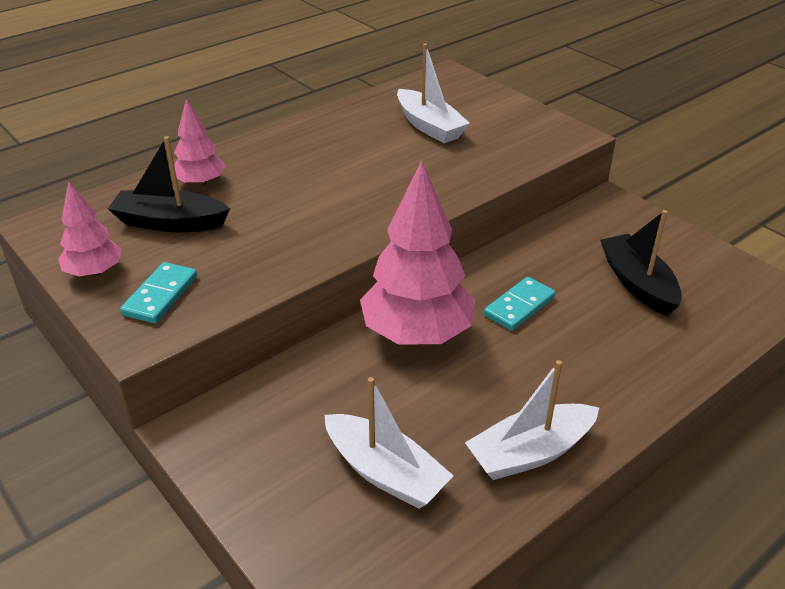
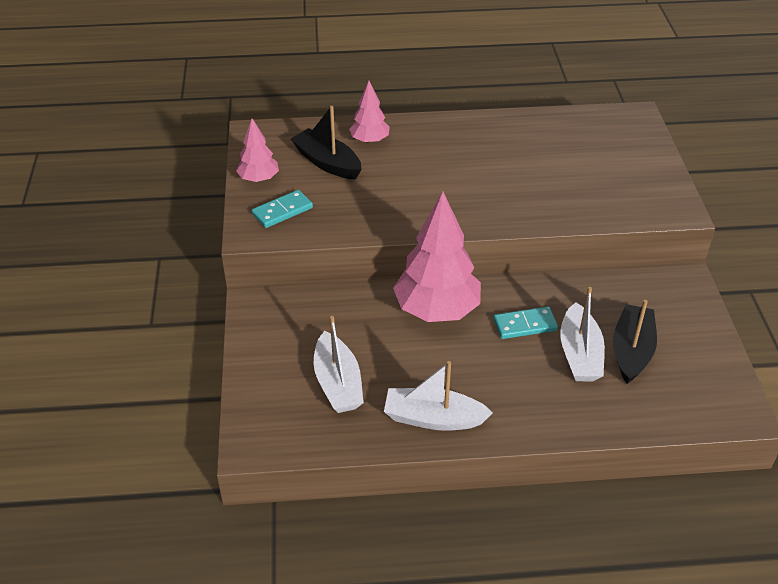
camera: 35 degrees right, 5 degrees up
white boat [397,43,470,143] -> white boat moved to [560,287,605,381]

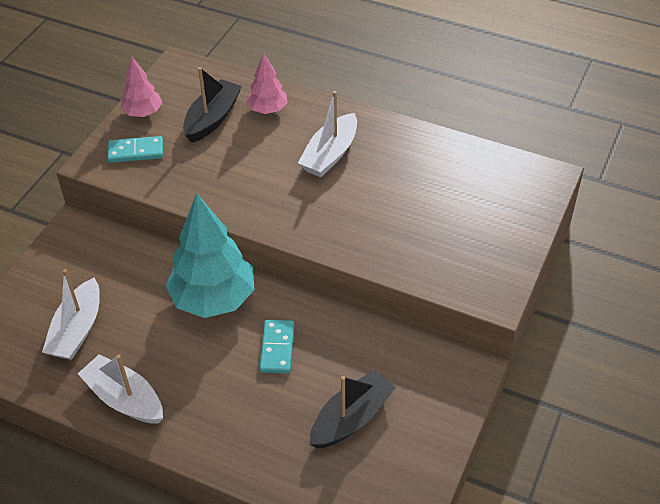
camera: 30 degrees right, 5 degrees up
black boat [291,106,362,180] -> black boat turned 45 degrees clockwise [183,67,242,143]
pink tree [393,192,481,322] -> turquoise tree [165,193,255,318]
turquoise domino [494,307,558,339] -> turquoise domino turned 75 degrees clockwise [259,320,294,373]
white boat [560,287,605,381] -> white boat moved to [298,91,357,177]

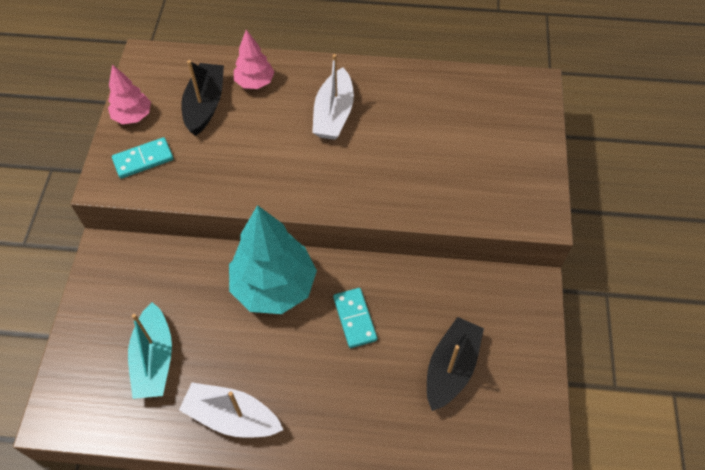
camera: 20 degrees left, 10 degrees up
white boat [42,269,100,360] -> turquoise boat [128,302,172,399]

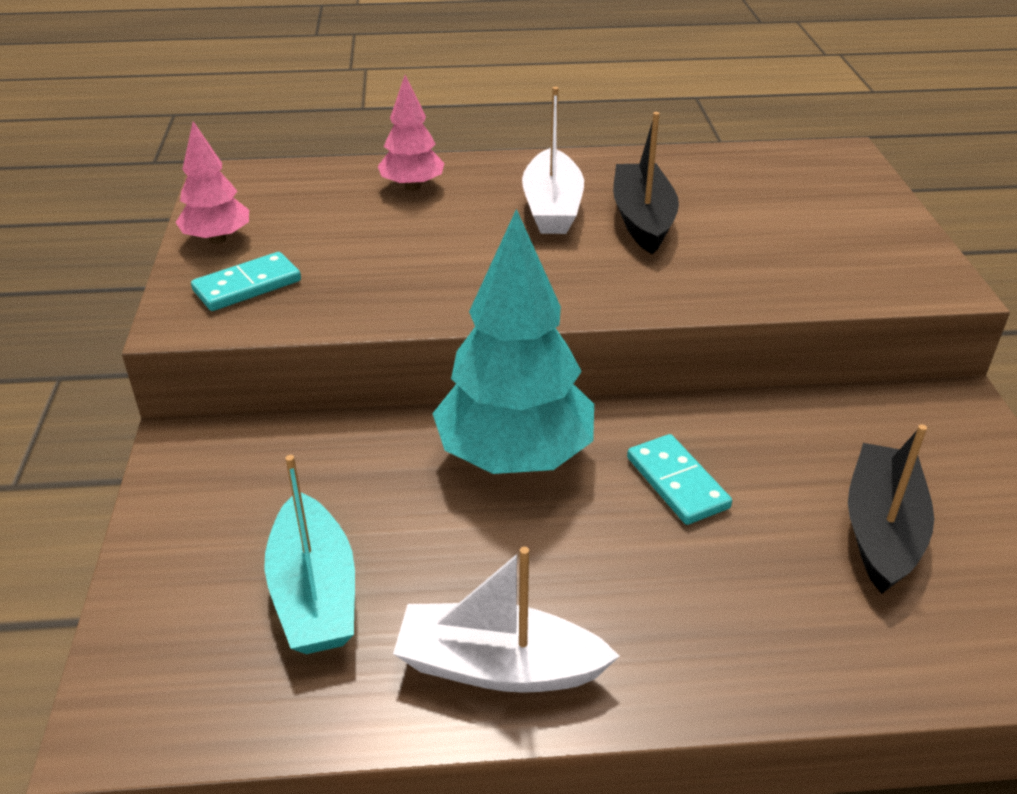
camera: 10 degrees left, 20 degrees down
black boat [181,60,224,136] -> black boat moved to [613,112,679,254]

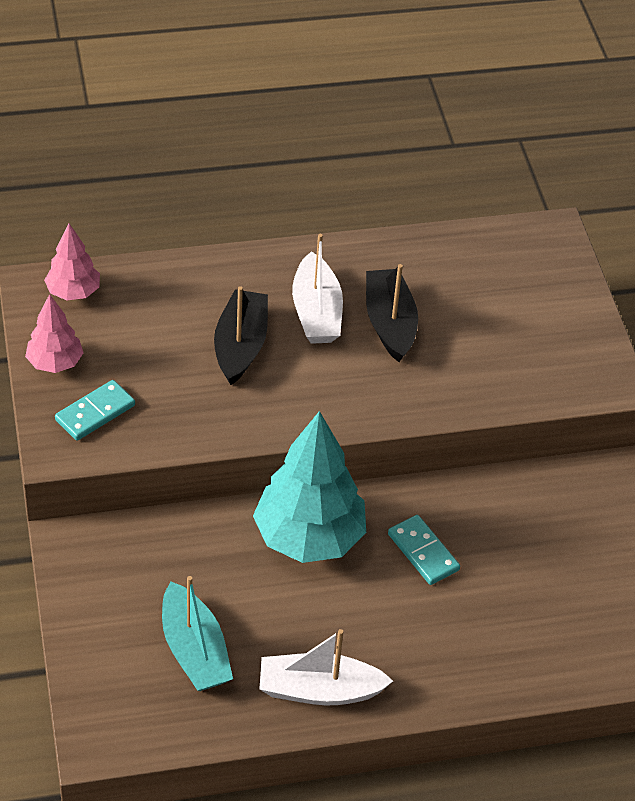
camera: 10 degrees left, 10 degrees up
pink tree [378,75,445,191] -> pink tree moved to [44,223,100,300]
black boat [848,424,934,594] -> black boat moved to [214,286,268,385]

